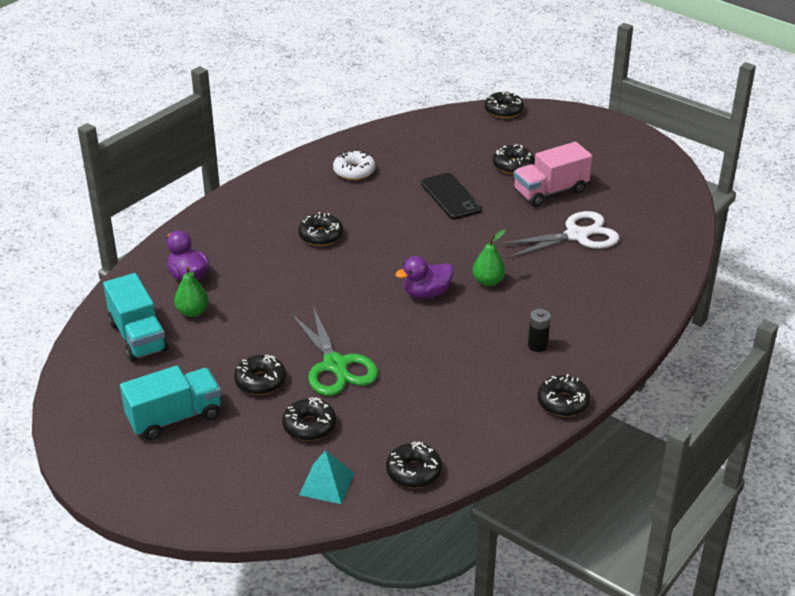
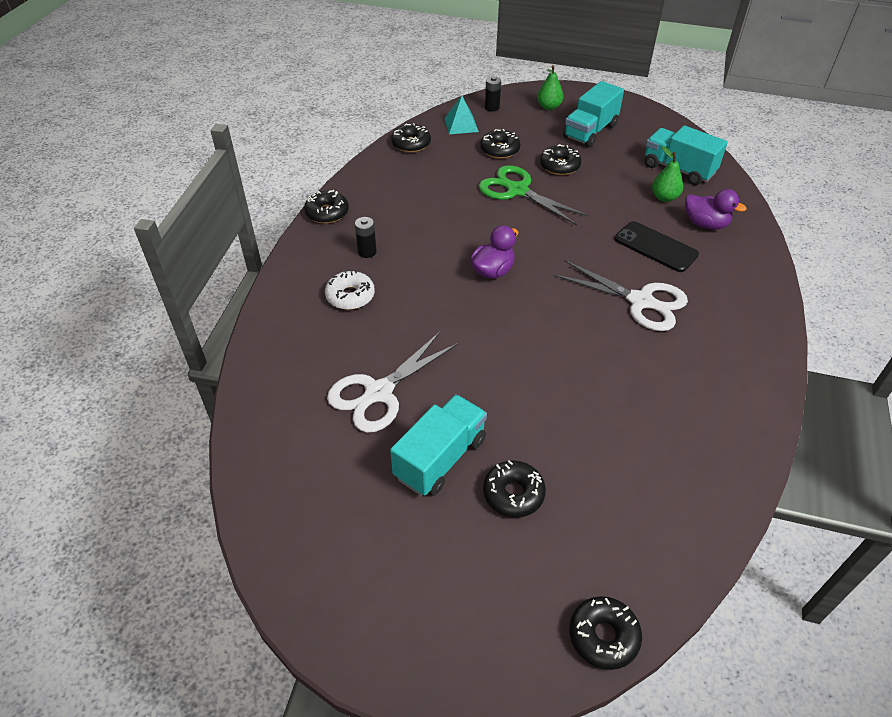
camera: 155 degrees right, 10 degrees up
black donut [298,212,344,246] -> white scissors [554,260,688,331]
white donut [333,150,375,180] -> white donut moved to [325,270,375,310]
black phone [421,173,482,220] -> black phone moved to [615,221,699,272]
green pear [472,230,506,286] -> green pear moved to [537,65,563,110]
pink truck [514,142,592,207] -> turquoise truck [390,394,487,496]
none -> black battery [485,76,501,112]

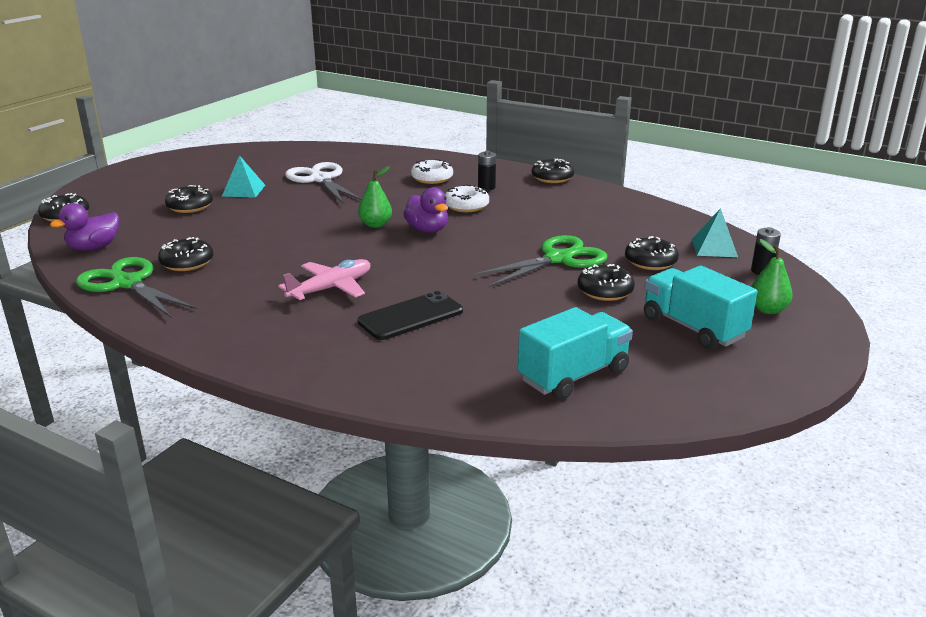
camera: 105 degrees right, 20 degrees down
turquoise truck [390,394,487,496] -> turquoise pyramid [222,155,265,198]
black donut [391,123,431,153] -> black donut moved to [158,237,213,271]
white scissors [554,260,688,331] -> pink plane [278,259,370,301]
green pear [652,146,683,202] -> green pear moved to [358,166,392,228]
purple duck [685,189,747,230] -> purple duck moved to [50,203,119,251]
none -> green scissors [76,257,197,318]
none -> white donut [445,184,489,212]

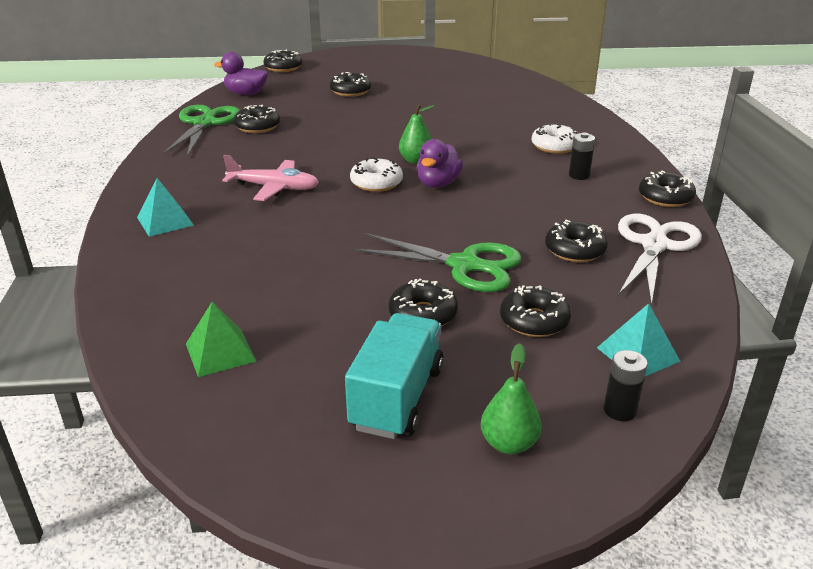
camera: 55 degrees right, 5 degrees up
turquoise pyramid [222,155,265,198] -> turquoise pyramid moved to [137,178,194,237]
white scissors [285,162,362,203] -> white scissors moved to [618,214,702,305]
black phone [358,291,463,340] -> none
white donut [445,184,489,212] -> white donut moved to [350,157,403,192]
turquoise truck [518,307,633,400] -> green pyramid [186,302,256,377]
none -> black donut [545,220,608,262]

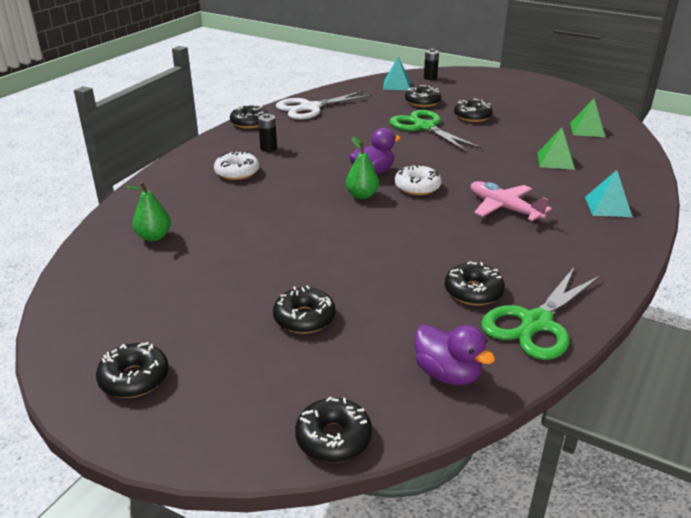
camera: 145 degrees left, 0 degrees up
turquoise truck [345,313,444,439] -> none
green pear [481,343,542,454] -> green pear moved to [125,181,171,241]
black donut [545,220,608,262] -> black donut moved to [96,342,169,398]
none -> green pyramid [538,127,575,170]

